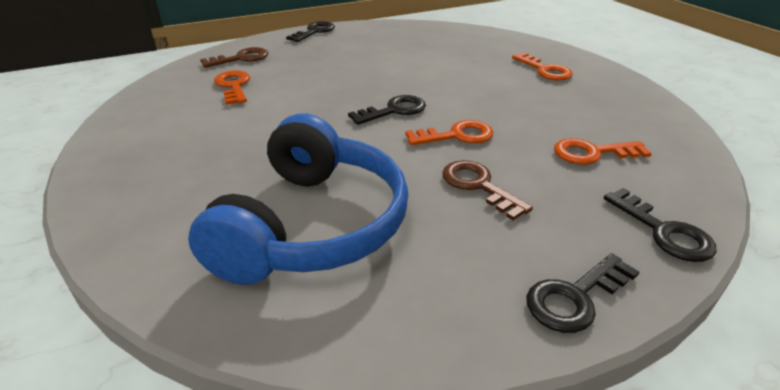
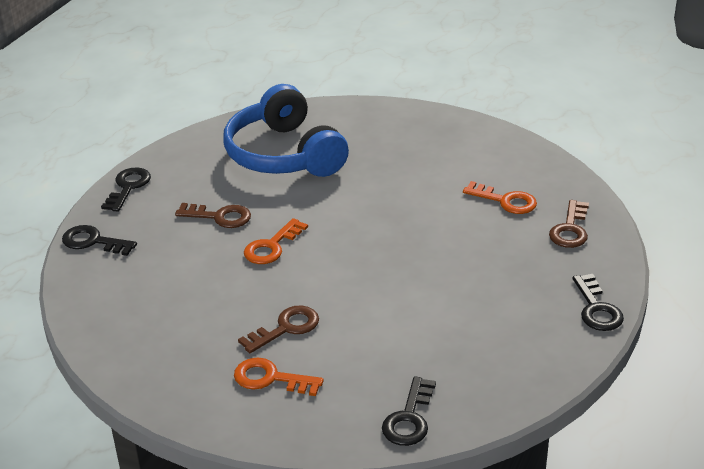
camera: 140 degrees right, 0 degrees up
black key [348,95,426,125] -> black key moved to [382,376,436,446]
orange key [554,138,652,165] -> none
none -> brown key [238,305,319,353]

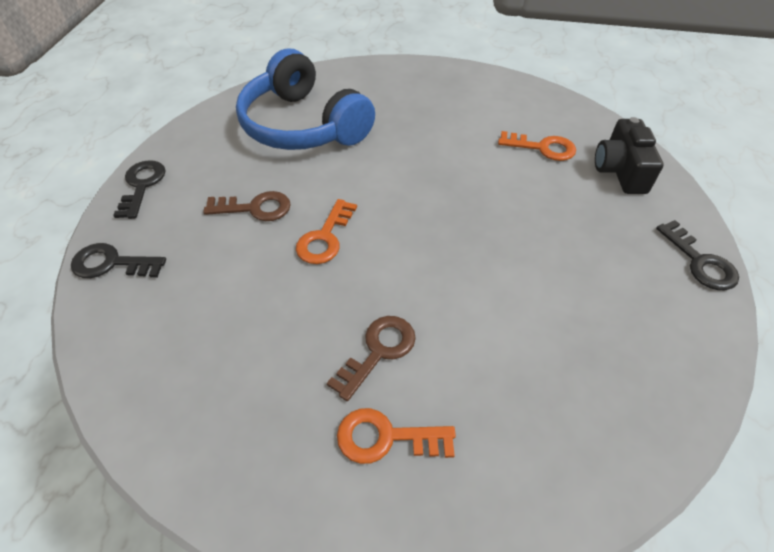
camera: 15 degrees left, 15 degrees up
black key [382,376,436,446] -> none
brown key [549,200,589,248] -> black camera [595,117,664,194]

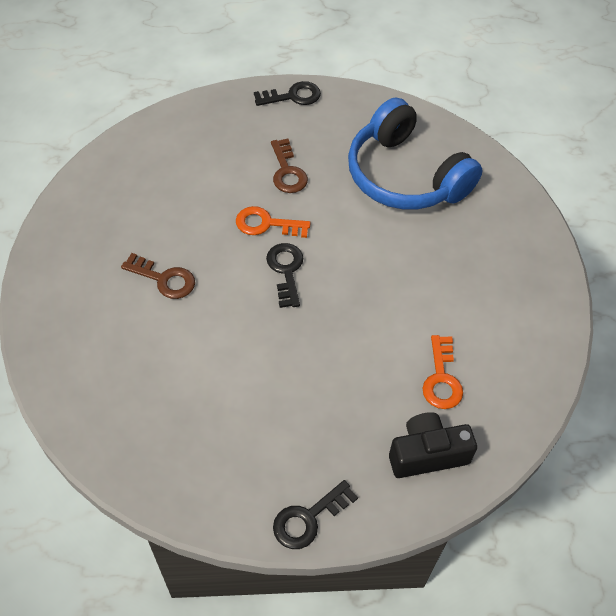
camera: 75 degrees right, 5 degrees up
black key [71,243,166,278] -> black key moved to [266,243,303,308]
blue headphones [236,49,375,150] -> blue headphones turned 75 degrees counterclockwise [348,97,483,210]
orange key [337,408,456,464] -> none

